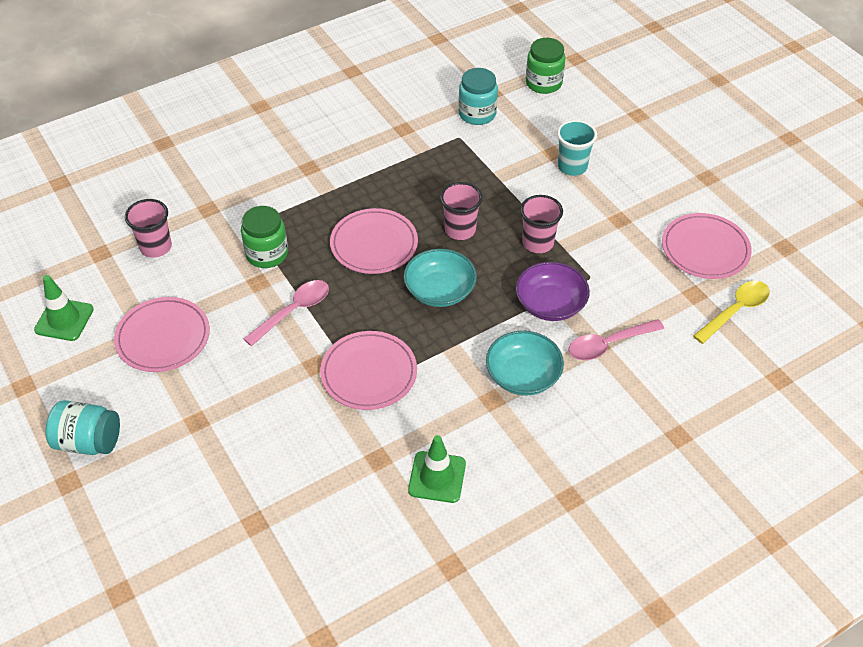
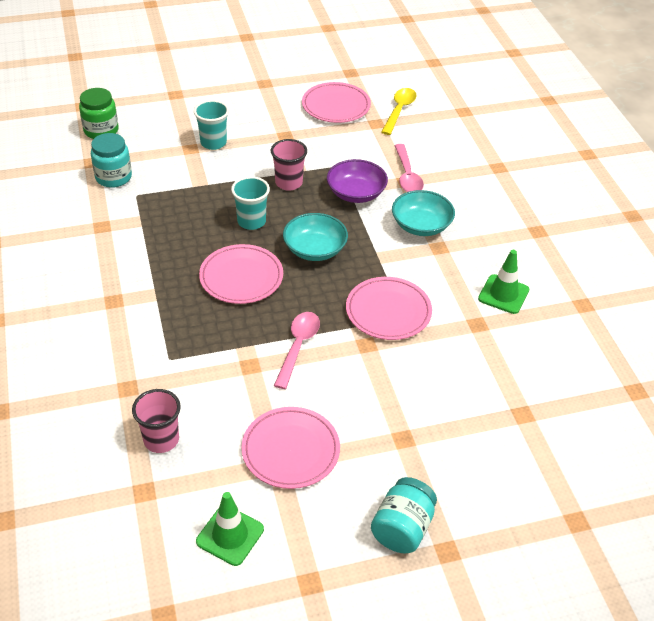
camera: 75 degrees left, 5 degrees down
green jar [241,206,288,268] -> none
pink spoon [243,280,329,346] -> pink spoon turned 45 degrees clockwise [274,312,320,389]
pink cup [440,182,483,240] -> turquoise cup [231,176,270,230]
yellow spoon [693,281,770,344] -> yellow spoon turned 45 degrees clockwise [381,88,416,135]

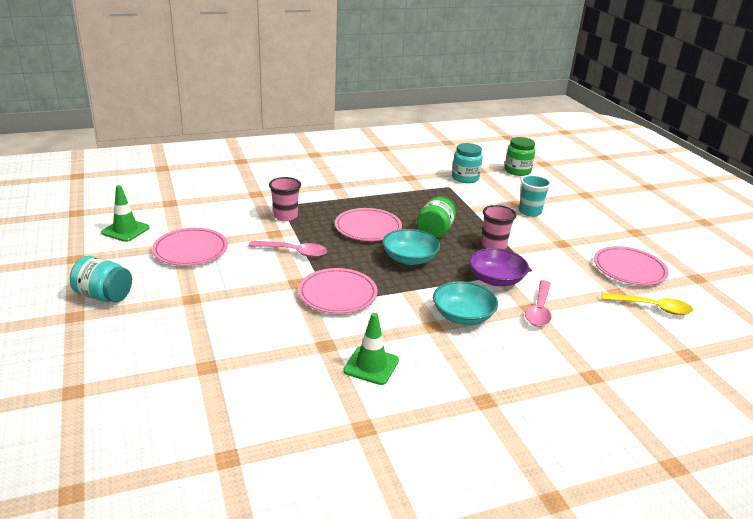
camera: 85 degrees right, 15 degrees down
pink cup [132,389,181,453] -> pink cup moved to [269,177,301,221]
turquoise cup [231,176,270,230] -> green jar [417,196,456,238]
pink spoon [395,144,424,192] -> pink spoon turned 60 degrees counterclockwise [525,280,551,327]

